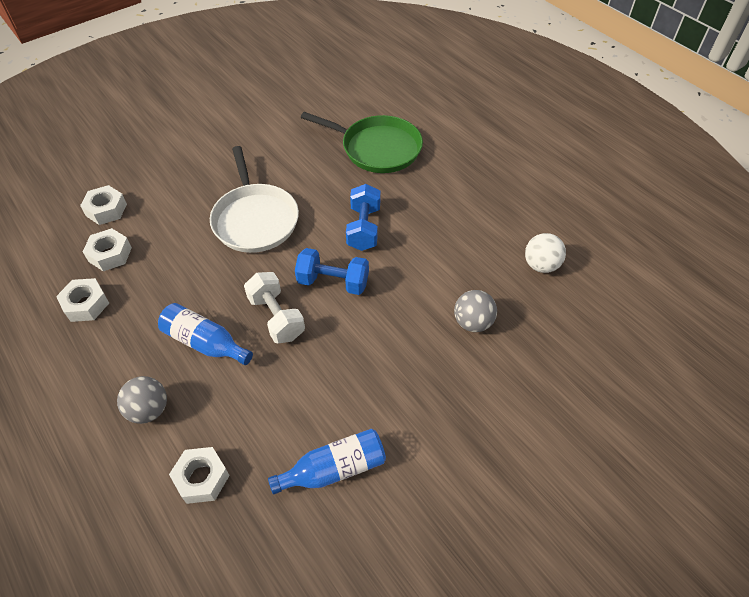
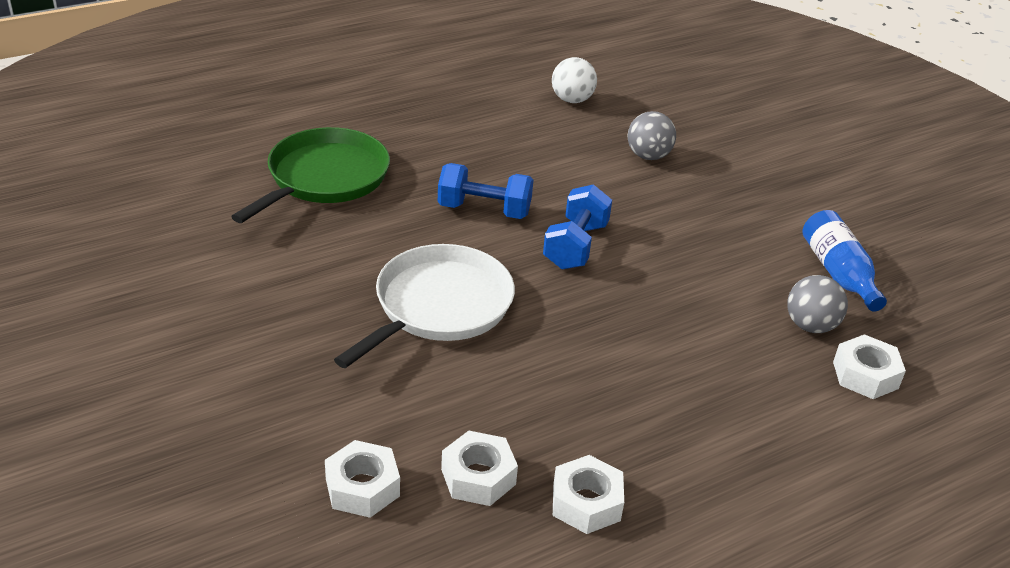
camera: 85 degrees left, 15 degrees down
grey ball [117,376,167,424] -> grey ball moved to [787,275,848,333]
blue bottle [158,303,253,365] -> none
white pan [210,146,299,253] -> white pan turned 45 degrees counterclockwise [334,244,515,368]
white dumbbell [244,272,305,344] -> none

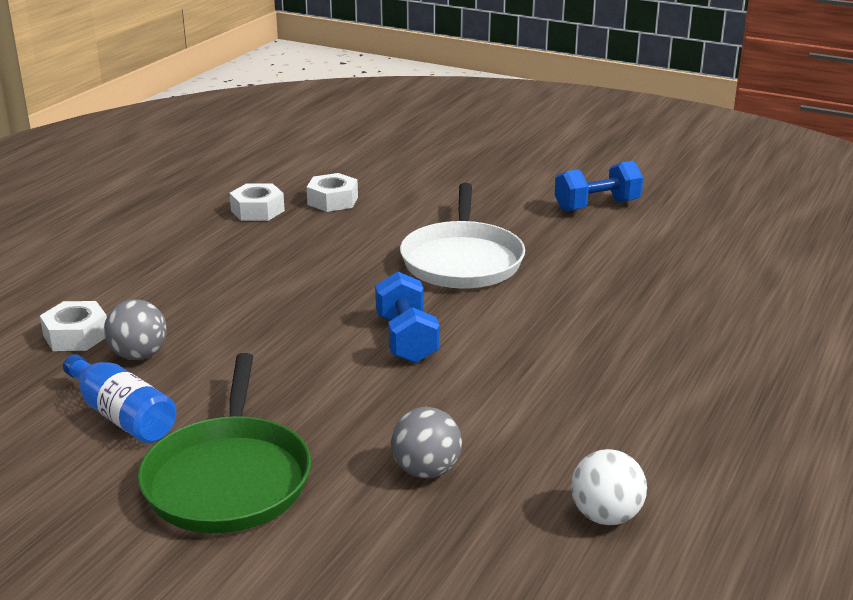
camera: 150 degrees right, 10 degrees down
green pan [231,127,390,223] -> green pan moved to [138,353,311,533]
white nut [325,440,400,518] -> none
blue dumbbell [438,163,533,219] -> blue dumbbell moved to [555,161,643,212]

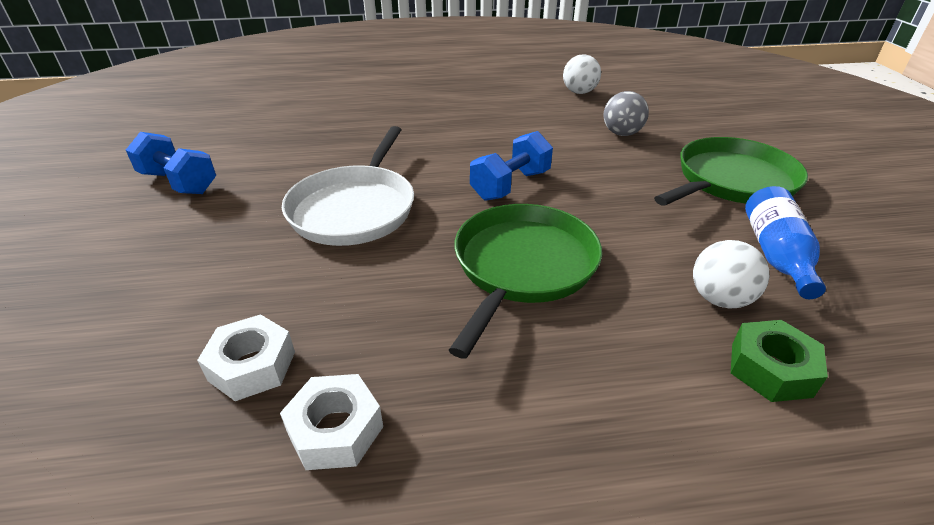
camera: 125 degrees left, 10 degrees up
white nut [40,301,107,351] -> green nut [731,320,828,402]
grey ball [104,299,167,360] -> white ball [693,240,769,309]
white pan [400,183,525,289] -> white pan turned 135 degrees clockwise [282,126,414,246]
none -> green pan [449,204,602,359]

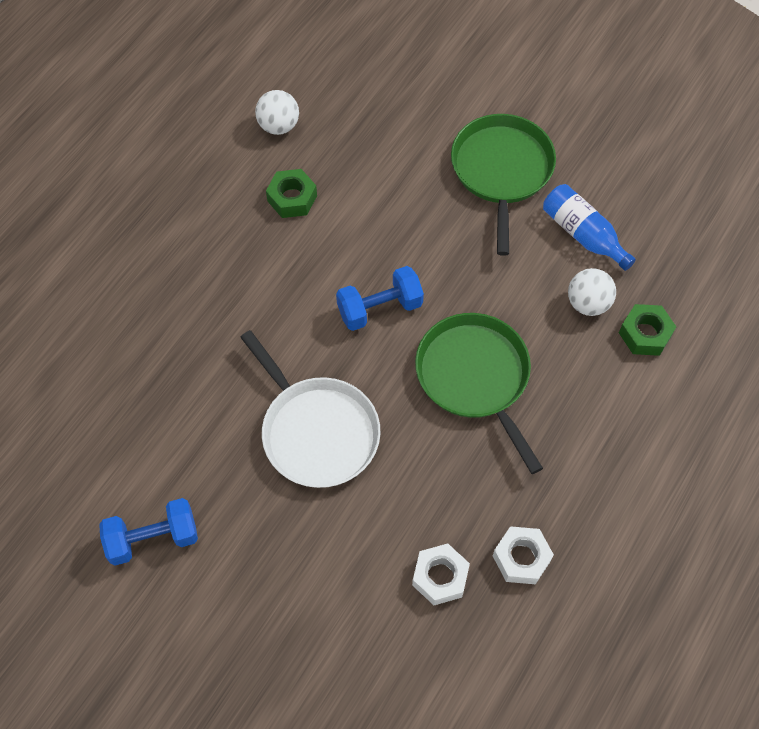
camera: 50 degrees left, 25 degrees up
blue dumbbell [470,131,553,201] -> blue dumbbell turned 75 degrees clockwise [336,266,424,331]
grey ball [603,91,649,136] -> none
none -> green nut [266,169,317,218]

